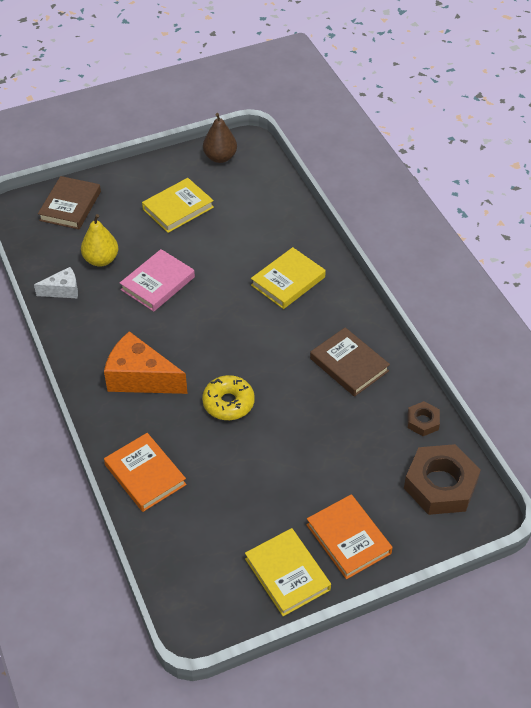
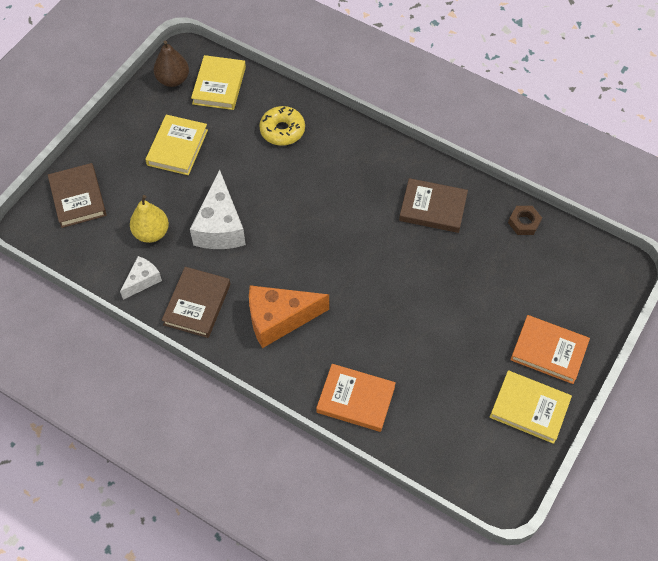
camera: 35 degrees left, 10 degrees up
pink book [120,249,195,312] -> white cheese [190,170,246,249]
yellow donut [202,375,255,420] -> yellow donut moved to [259,106,305,146]
yellow book [251,247,326,309] -> yellow book moved to [191,55,246,110]
brown nut [404,444,481,515] -> none
none -> brown book [162,267,230,338]

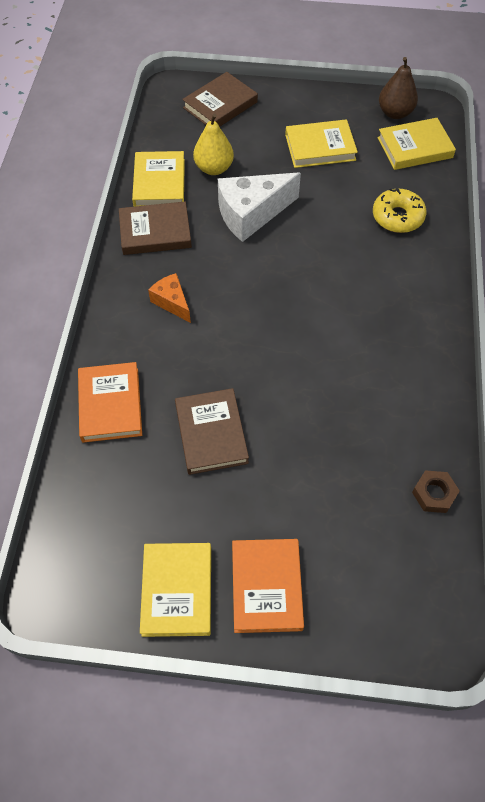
camera: 65 degrees right, 0 degrees up
white cheese [120,256,162,300] -> yellow book [132,151,185,207]
orange cheese [249,285,329,348] -> orange cheese [148,273,191,323], size x0.55
brown book [399,178,468,233] -> brown book moved to [175,388,249,475]

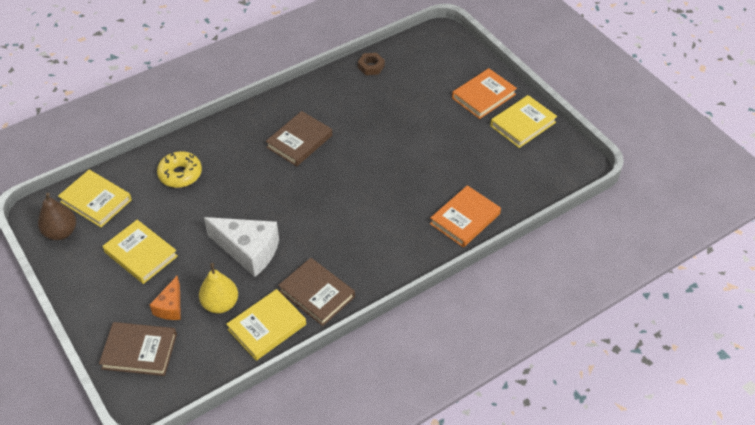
camera: 130 degrees left, 10 degrees down
orange cheese [148,273,191,323] -> orange cheese moved to [150,276,181,320]
brown book [175,388,249,475] -> brown book moved to [266,111,332,166]

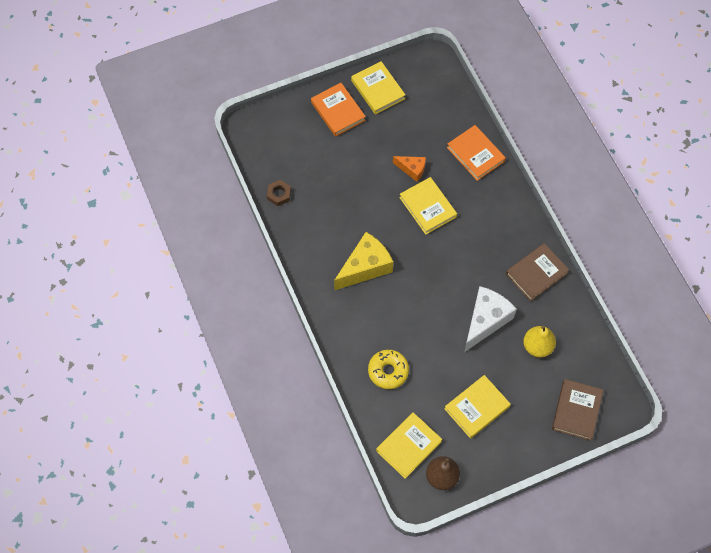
camera: 80 degrees left, 15 degrees up
orange cheese [150,276,181,320] -> orange cheese moved to [393,156,426,182]
yellow book [226,289,306,361] -> yellow book moved to [400,177,457,235]
brown book [266,111,332,166] -> yellow cheese [334,232,393,290]

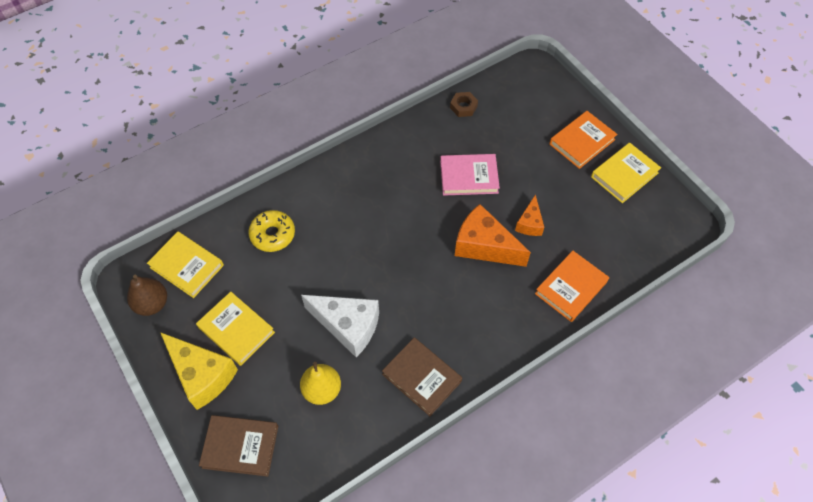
camera: 80 degrees right, 5 degrees down
yellow cheese [334,232,393,290] -> yellow cheese moved to [160,332,238,410]
yellow book [400,177,457,235] -> orange cheese [455,204,531,267]
none -> pink book [440,154,500,196]

